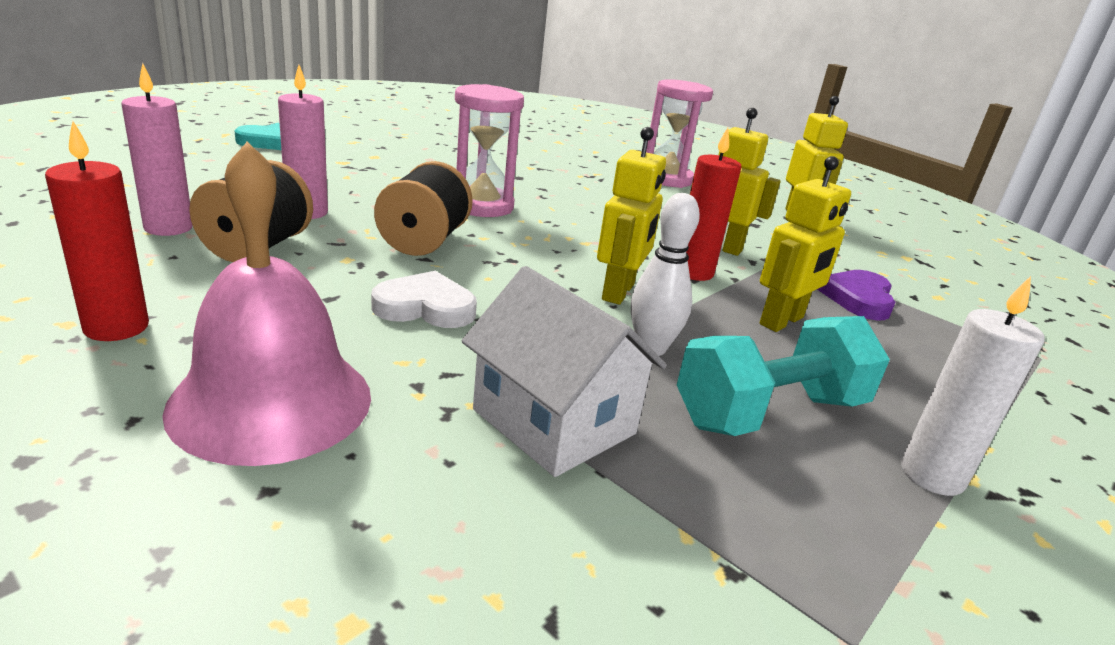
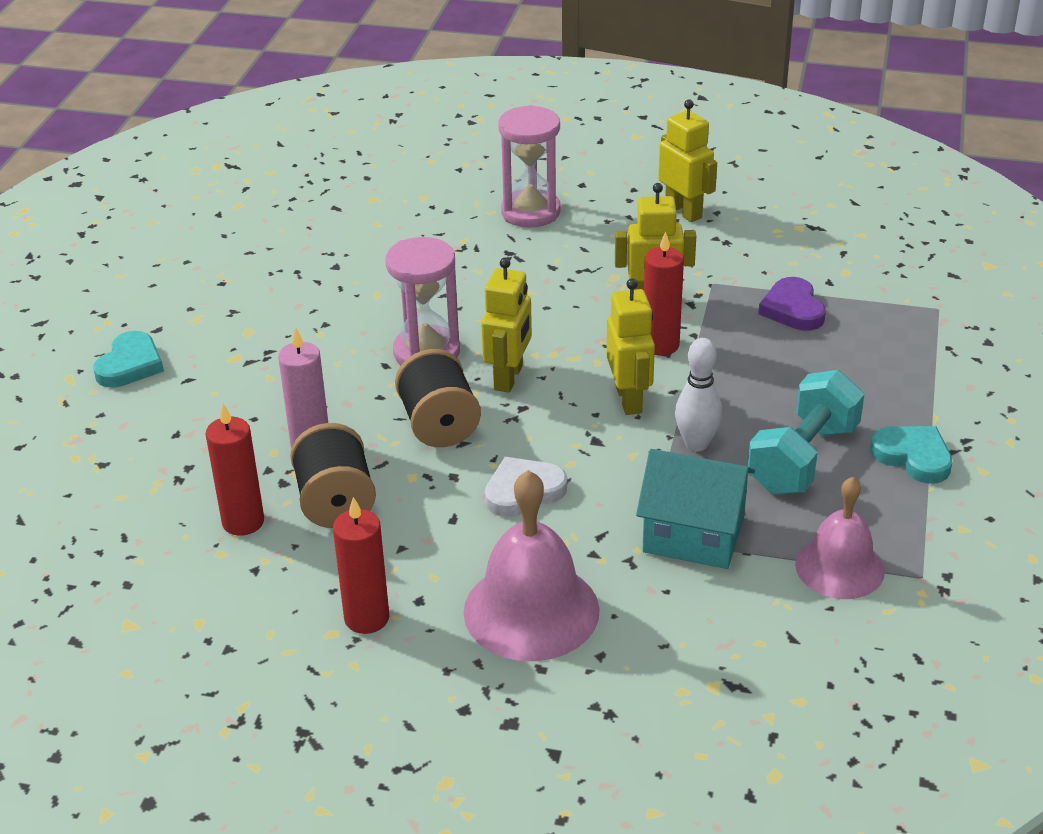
camera: 25 degrees left, 10 degrees up
pink candle [121,63,193,236] -> red candle [206,404,264,536]
white house [461,266,667,477] -> turquoise house [636,449,755,569]
yellow robot [760,156,851,332] -> yellow robot moved to [481,258,532,393]
white candle [901,276,1045,496] -> turquoise heart [870,426,952,484]
none -> pink bell [795,477,885,599]

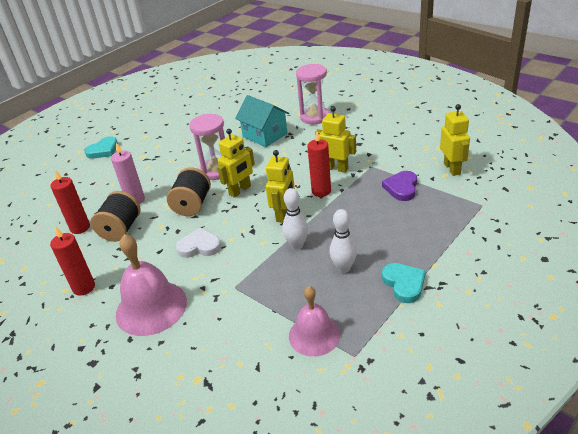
camera: 30 degrees right, 0 degrees up
turquoise house [636,449,755,569] -> turquoise house moved to [235,95,289,147]
yellow robot [658,99,717,222] -> yellow robot moved to [440,104,470,176]
turquoise dumbbell [748,370,864,495] -> white bowling pin [329,209,357,273]

